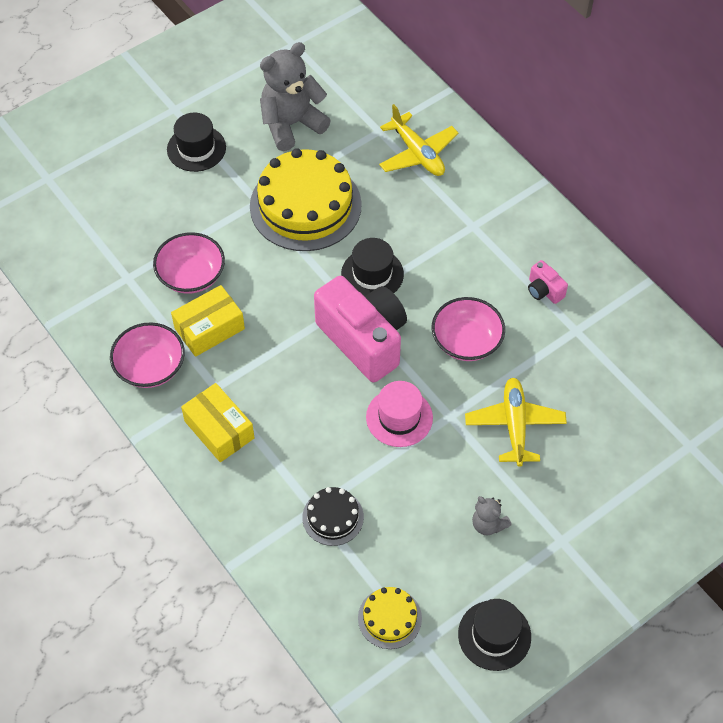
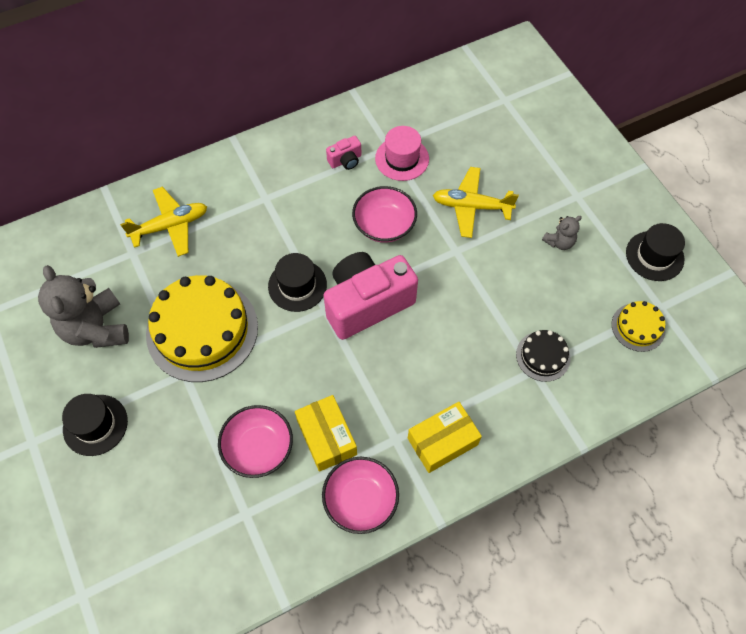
camera: 80 degrees left, 5 degrees up
pink hat [366,381,433,447] -> pink hat moved to [375,126,429,181]

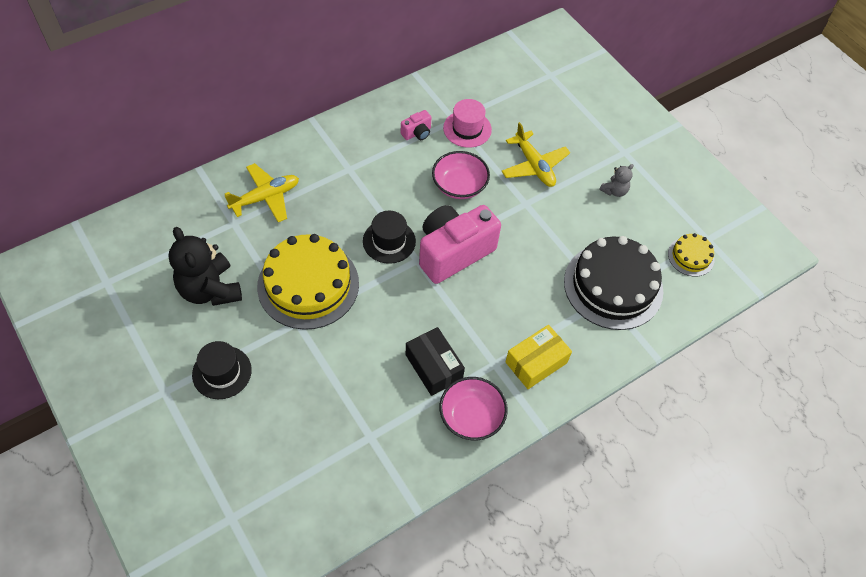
camera: 10 degrees left, 5 degrees down
grey teddy bear [38,265,129,348] -> black teddy bear [168,227,242,306]
pink bowl [218,405,293,478] -> none
yellow box [295,395,357,472] -> black box [406,327,465,396]
yellow plane [433,167,519,238] -> yellow plane turned 120 degrees counterclockwise [501,122,570,187]
black cake [516,330,571,382] -> black cake [564,236,663,330], size x2.09
black hat [626,223,685,281] -> none

